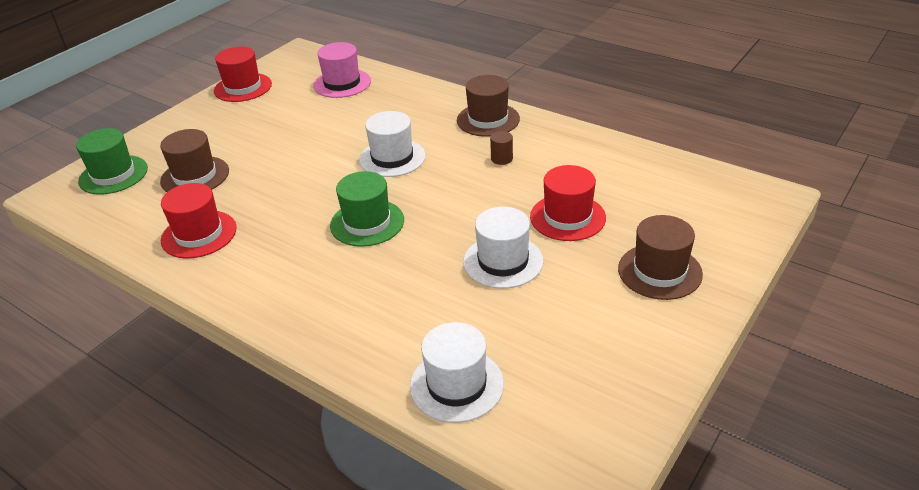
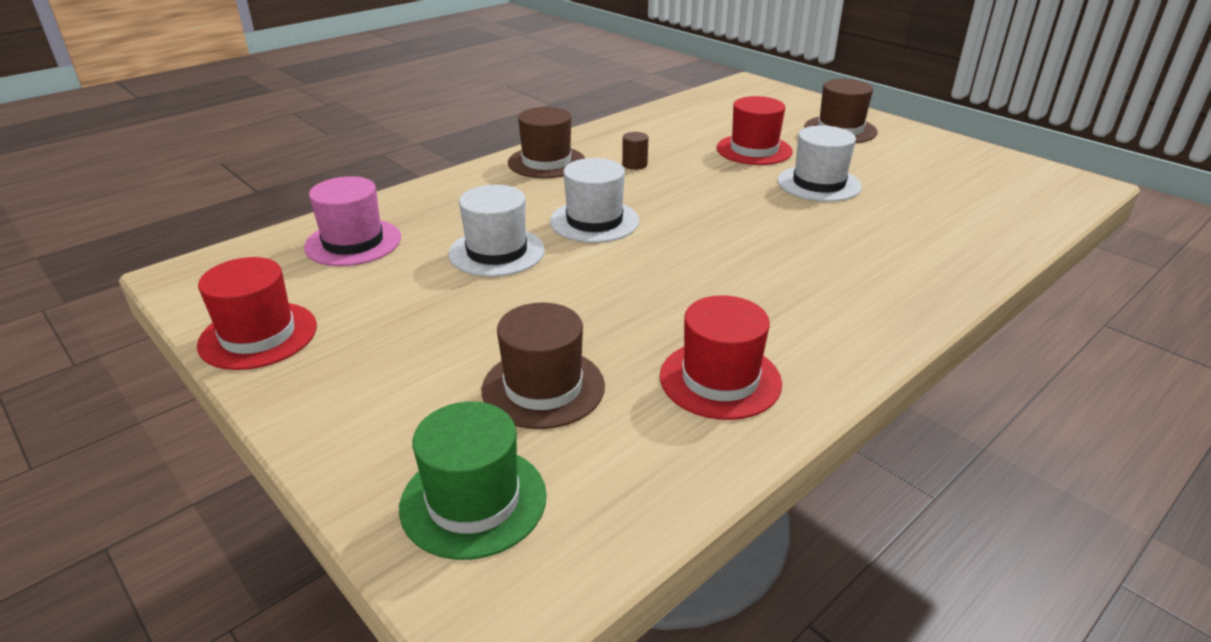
camera: 80 degrees left, 5 degrees down
green hat [330,171,404,247] -> none
white hat [410,322,504,423] -> white hat moved to [448,185,545,277]

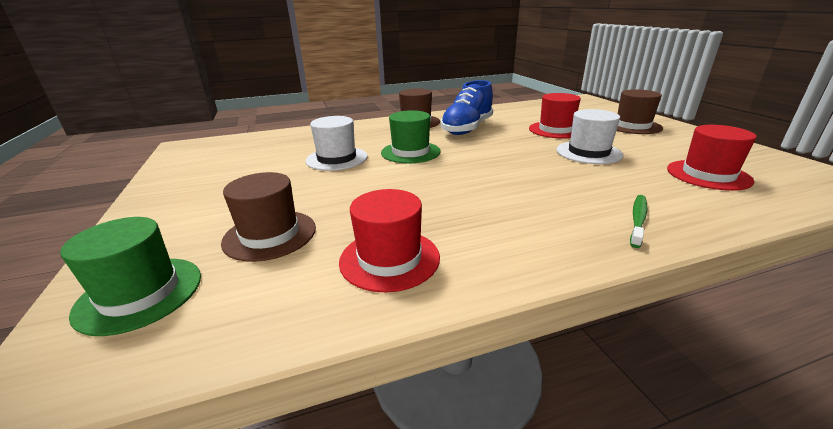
camera: 25 degrees right, 5 degrees down
red hat [197,257,317,370] -> red hat moved to [667,125,757,191]
pink hat [304,176,401,266] -> none
white hat [550,158,639,243] -> green hat [381,110,441,163]
brown cylinder [622,132,648,170] -> blue shoe [441,80,493,135]
none -> green toothbrush [630,195,647,248]

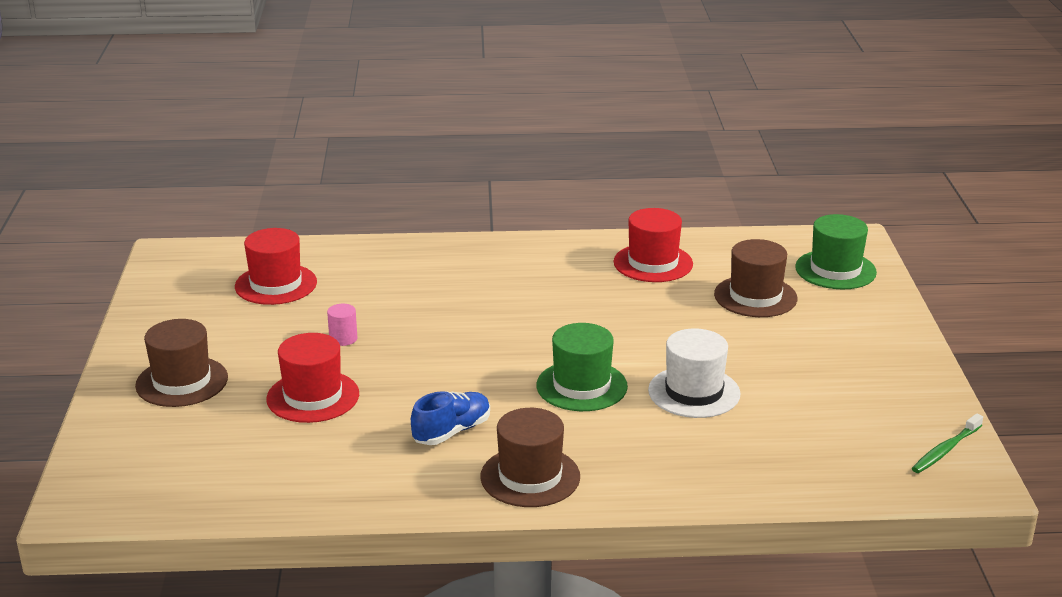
camera: 165 degrees left, 0 degrees up
blue shoe [441,80,493,135] -> blue shoe [411,391,490,445], size x0.62
white hat [557,109,623,164] -> pink cylinder [327,304,357,346]
green toothbrush [630,195,647,248] -> green toothbrush moved to [912,414,983,473]

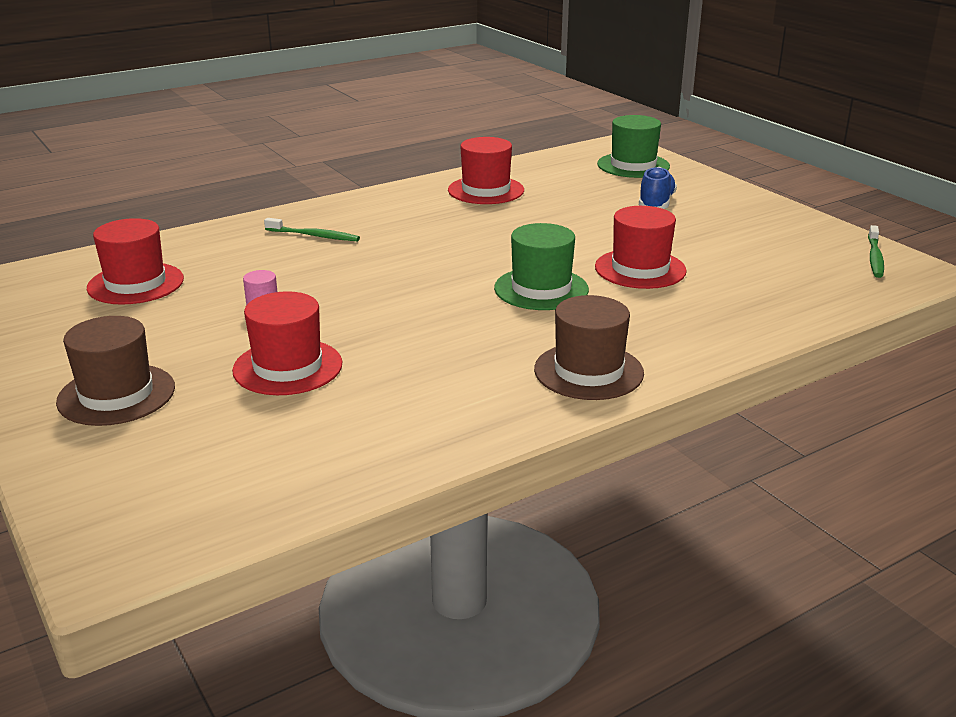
camera: 30 degrees left, 0 degrees up
blue shoe [411,391,490,445] -> blue shoe moved to [639,167,677,209]
white hat [648,328,741,418] -> red hat [595,206,687,289]
brown hat [714,239,797,317] -> none
none -> green toothbrush [264,218,360,241]

